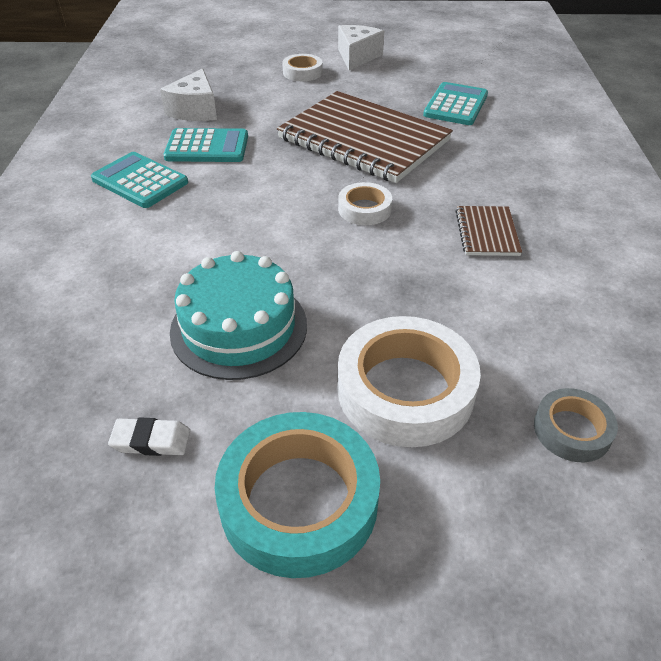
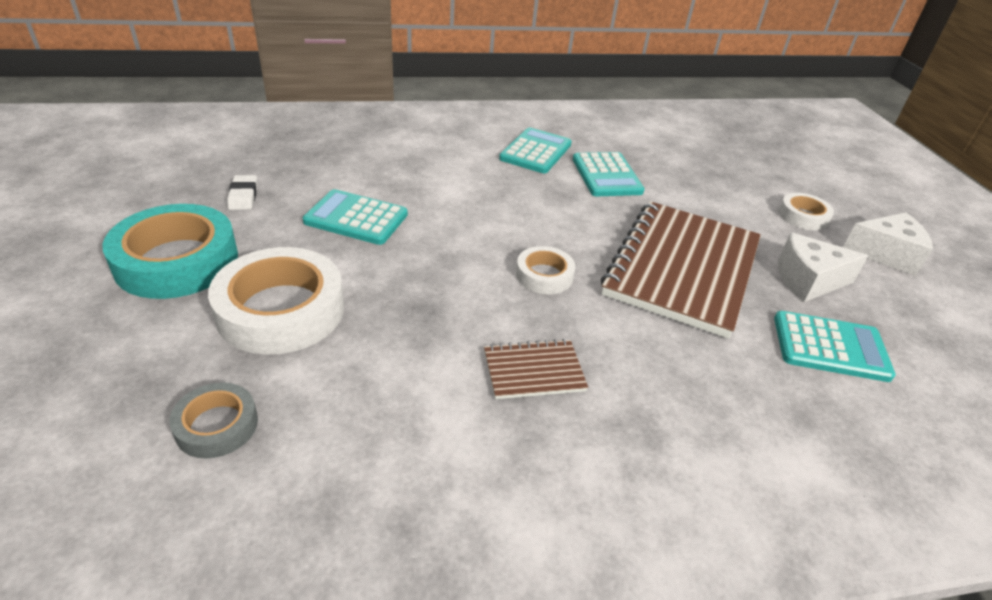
camera: 75 degrees right, 5 degrees down
white cheese [160,68,217,121] -> white cheese moved to [778,232,868,302]
turquoise cake [170,251,307,380] -> turquoise calculator [303,189,408,245]

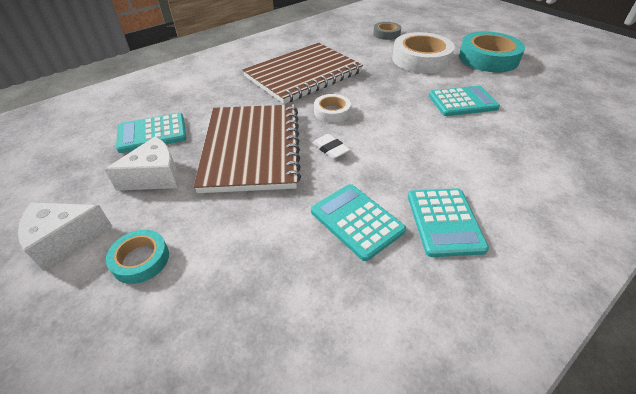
camera: 155 degrees right, 5 degrees up
white eraser [227,175,257,210] -> white eraser moved to [313,134,350,159]
brown notebook [484,339,588,399] -> brown notebook [242,43,363,104], size x2.27
white tape [779,193,834,230] -> turquoise tape [106,230,169,284]

